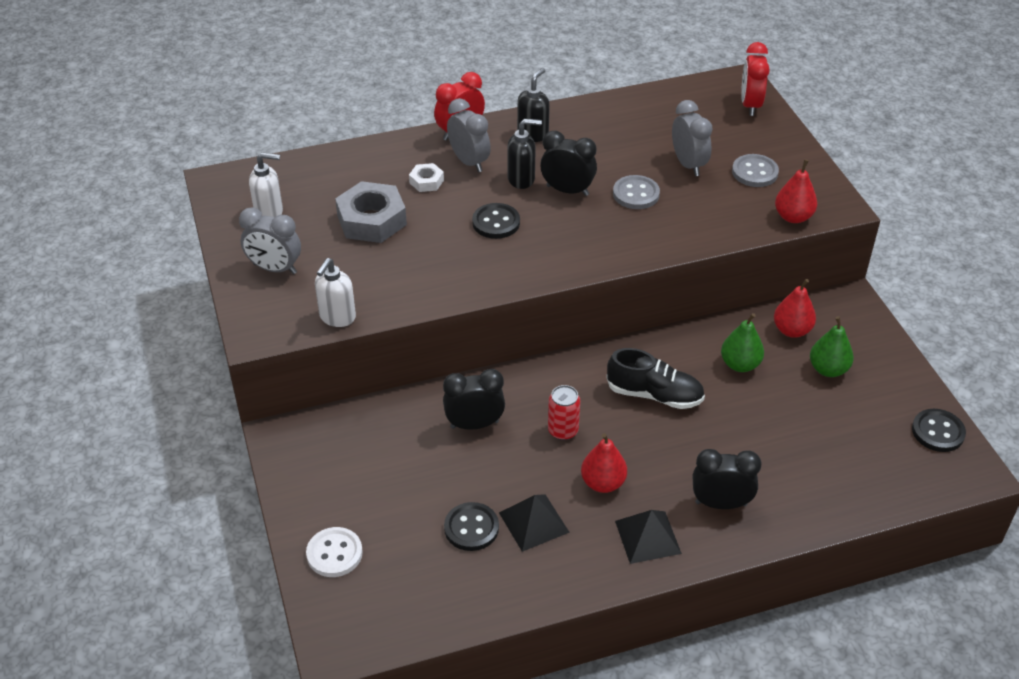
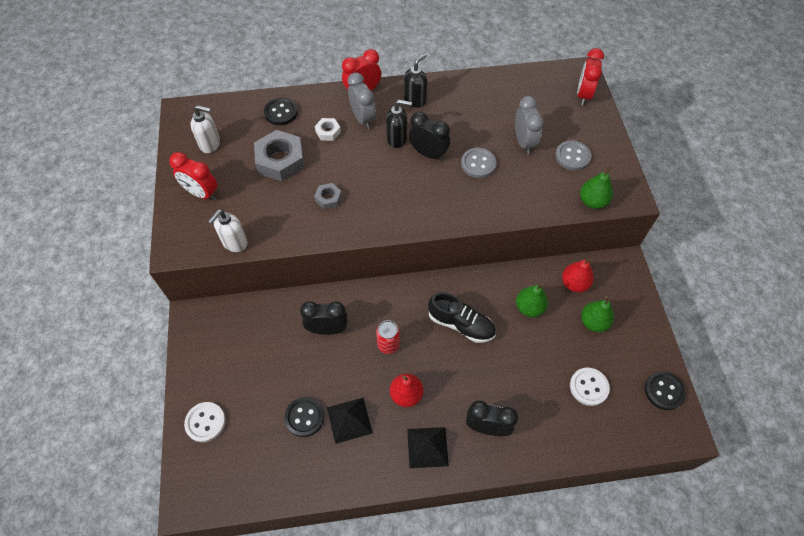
camera: 10 degrees right, 15 degrees up
grey clock [239,207,301,274] -> red clock [169,152,217,200]
black button [472,203,520,239] -> black button moved to [264,97,298,125]
red pear [775,159,817,223] -> green pear [580,166,613,209]
none -> grey nut [314,183,342,209]
none -> white button [570,368,610,406]

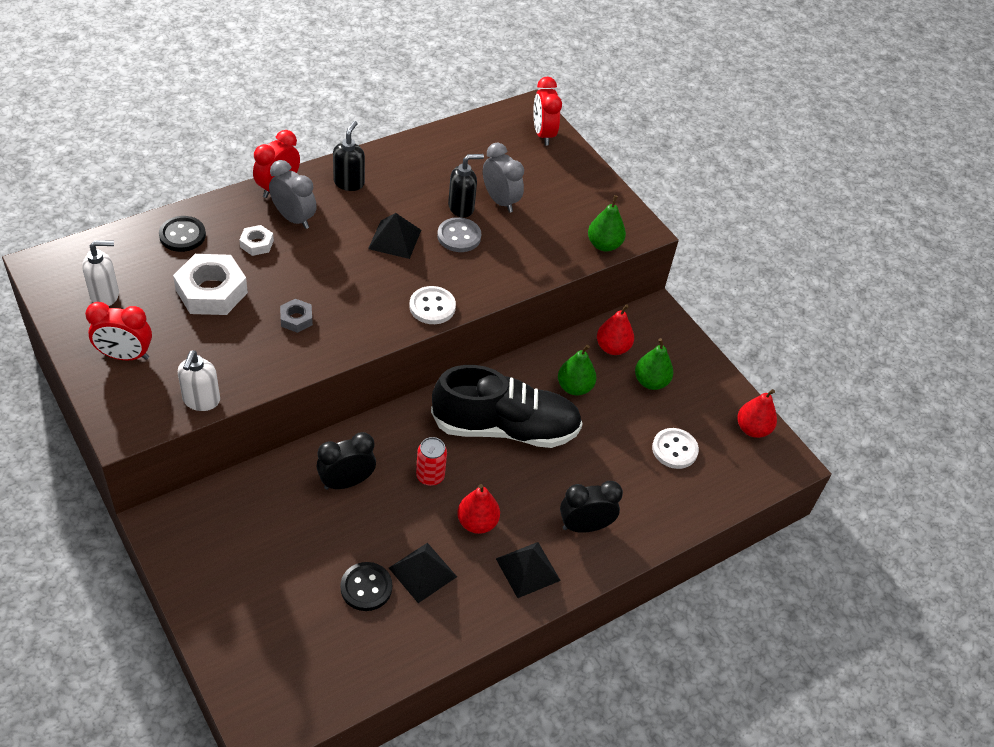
camera: 30 degrees left, 10 degrees down
white button [184,402,226,442] -> white button moved to [409,286,456,324]
grey nut [254,130,304,182] -> white nut [173,254,248,315]
black soap dispenser [386,100,412,148] -> black soap dispenser moved to [448,154,484,218]
black clock [408,112,450,161] -> black pyramid [368,213,421,259]
black shoe [428,292,496,343] -> black shoe [431,365,583,448], size x1.64
grey button [555,140,591,171] -> none
black button [645,372,686,410] -> red pear [737,389,777,438]

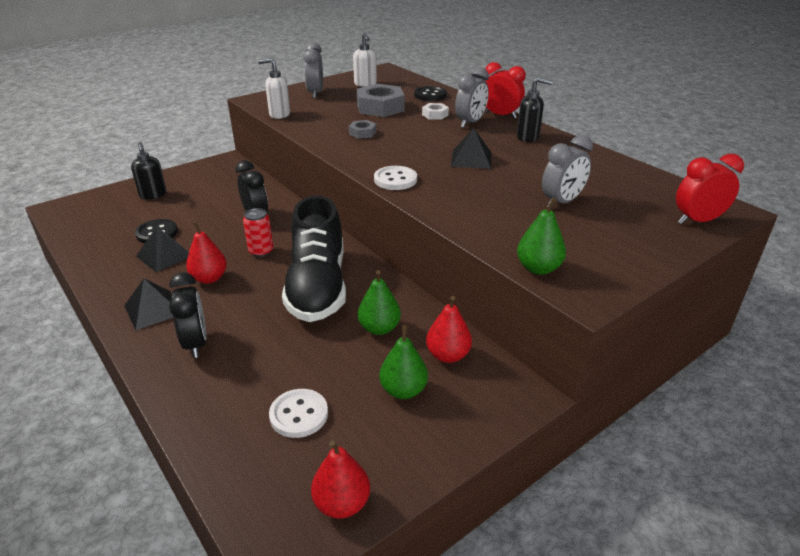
camera: 90 degrees right, 15 degrees down
red clock [85,302,152,360] -> grey clock [303,42,323,98]
white nut [173,254,248,315] -> grey nut [357,84,405,117]
grey button [437,217,481,252] -> none
black soap dispenser [448,154,484,218] -> black soap dispenser moved to [131,142,167,199]

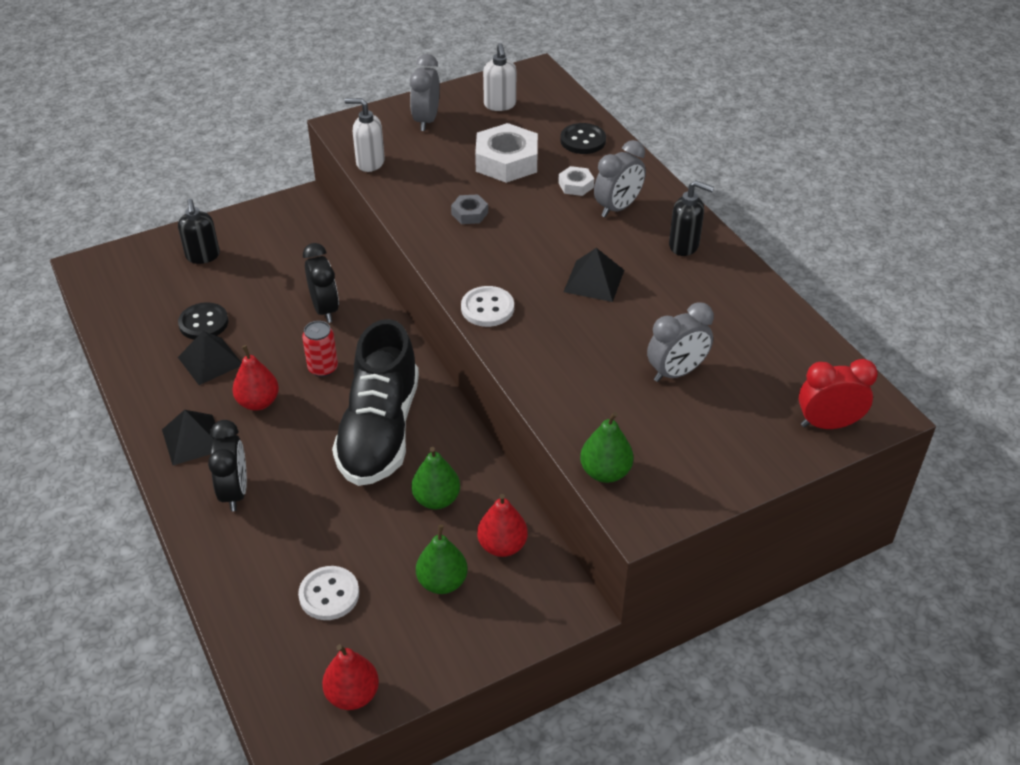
camera: 10 degrees right, 10 degrees up
grey nut [357,84,405,117] -> white nut [475,123,538,183]
red clock [485,62,526,118] -> none

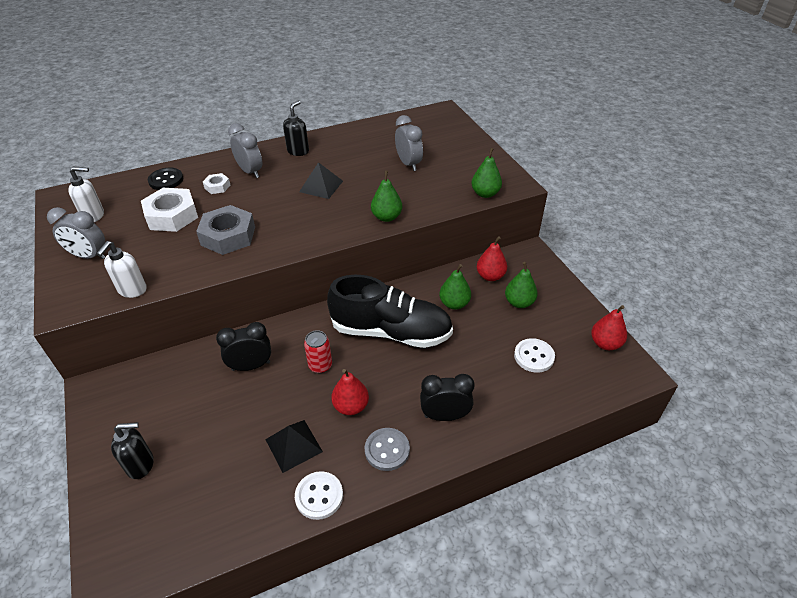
camera: 85 degrees left, 0 degrees up
black pyramid [162,410,215,465] -> grey button [365,428,410,471]
black button [178,302,228,340] -> none
grey nut [451,194,488,224] -> grey nut [196,205,255,255], size x2.00
white button [461,286,514,327] -> white button moved to [295,471,343,520]
red clock [799,359,878,429] -> none
none -> green pear [371,171,402,222]

